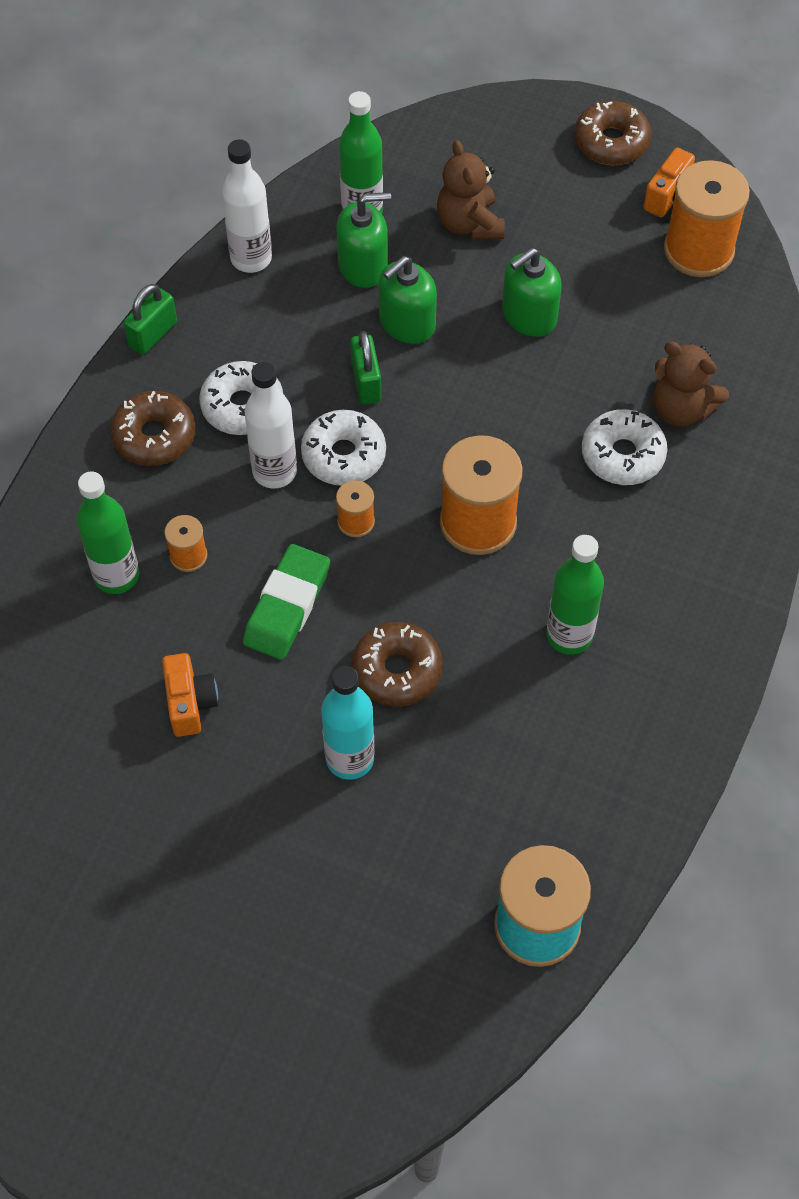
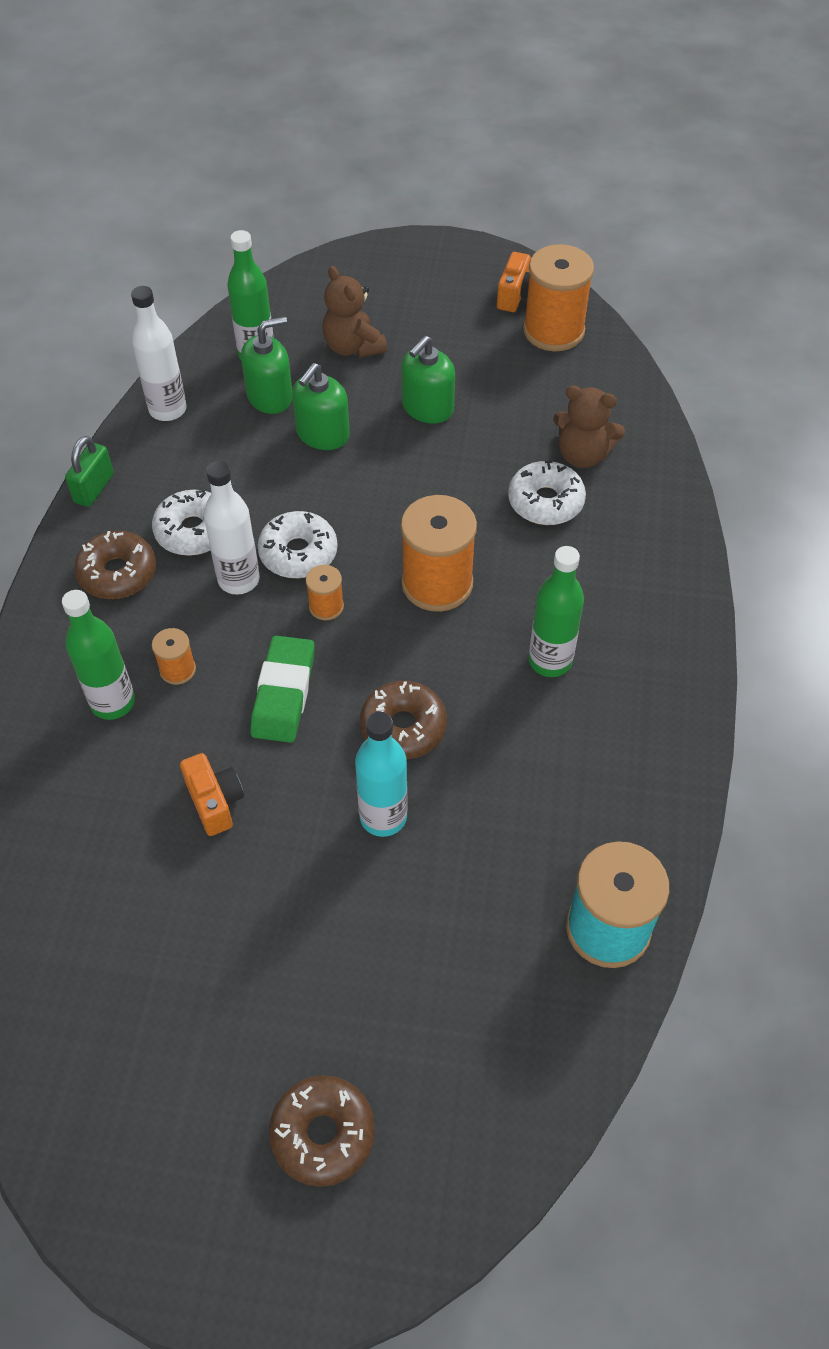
camera: 15 degrees left, 5 degrees down
green padlock [350,331,381,405] -> none
brown donut [574,101,651,165] -> brown donut moved to [269,1075,375,1187]

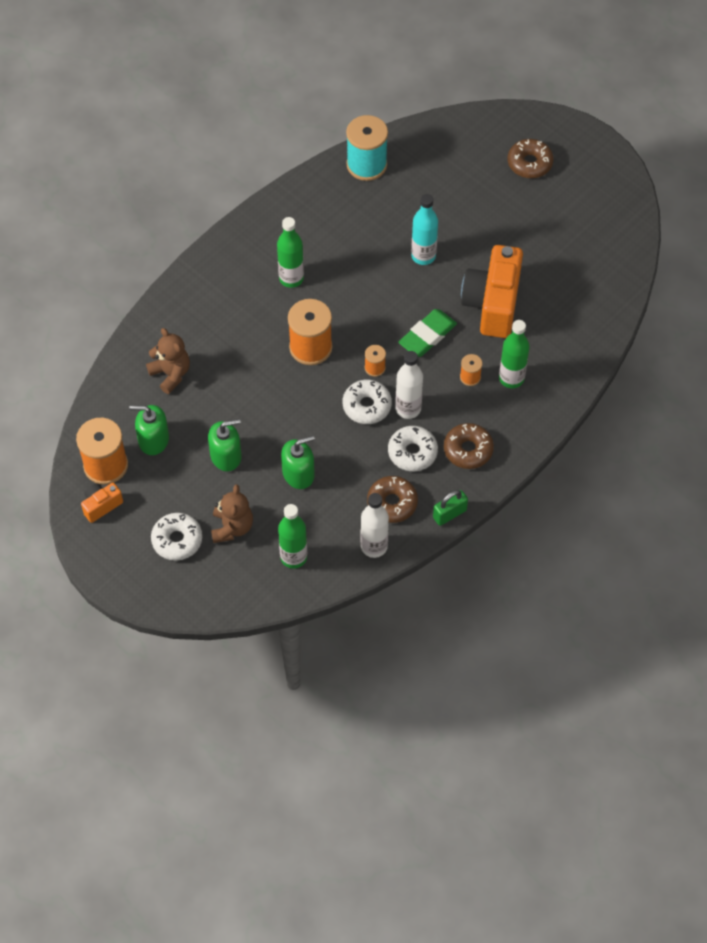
camera: 145 degrees left, 5 degrees up
orange camera [180,753,244,836] -> orange camera [461,245,523,338], size x2.13
green soap dispenser [241,316,293,414] -> green soap dispenser moved to [130,405,169,455]
brown donut [360,681,447,759] -> brown donut moved to [367,476,418,523]
white donut [508,460,586,525] -> white donut moved to [151,513,202,561]

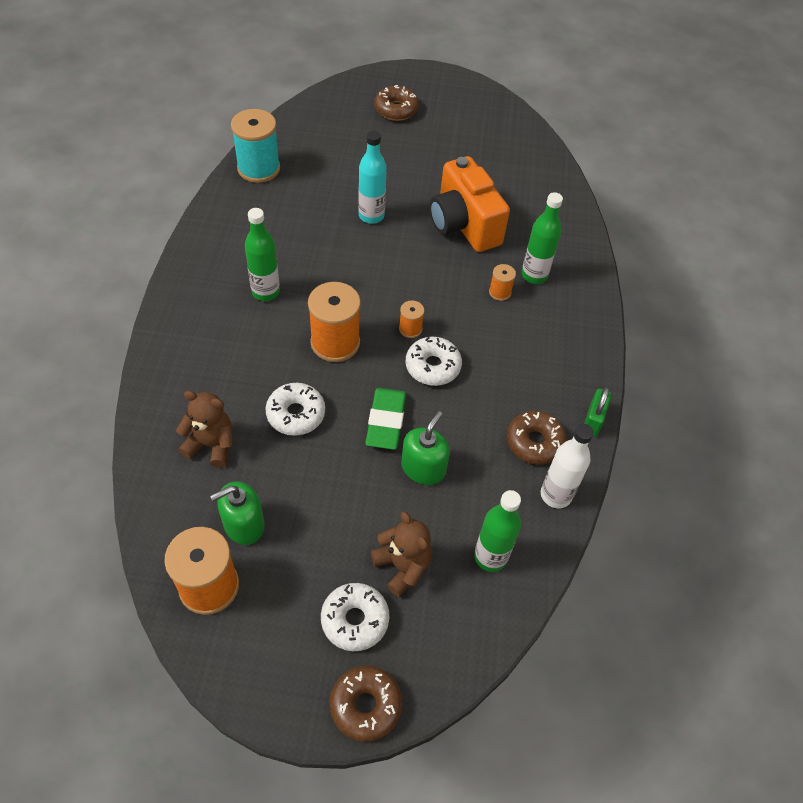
camera: 40 degrees left, 5 degrees down
orange camera [81,483,123,523] -> none
green soap dispenser [208,419,242,471] -> none
white donut [388,426,438,471] -> white donut moved to [266,383,325,436]
white bottle [395,351,423,419] -> none
green eraser [398,309,457,357] -> green eraser moved to [365,388,406,450]
brown donut [444,423,494,469] -> brown donut moved to [330,666,402,742]

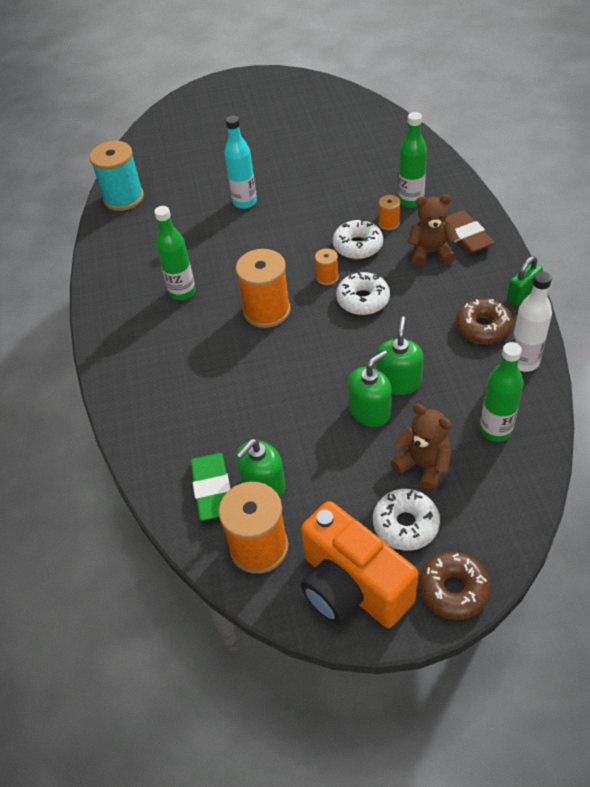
camera: 10 degrees left, 5 degrees down
brown teddy bear [176,390,233,468] -> brown teddy bear moved to [408,194,458,267]
white donut [266,383,325,436] -> white donut moved to [333,219,383,259]
green eraser [365,388,406,450] -> green eraser moved to [190,453,230,521]
brown donut [374,85,419,121] -> none
orange camera [430,156,510,252] -> orange camera moved to [301,501,418,628]
green padlock [584,387,612,437] -> green padlock turned 45 degrees clockwise [507,256,543,305]
none -> green soap dispenser [348,350,392,427]
none -> brown eraser [445,210,495,254]

